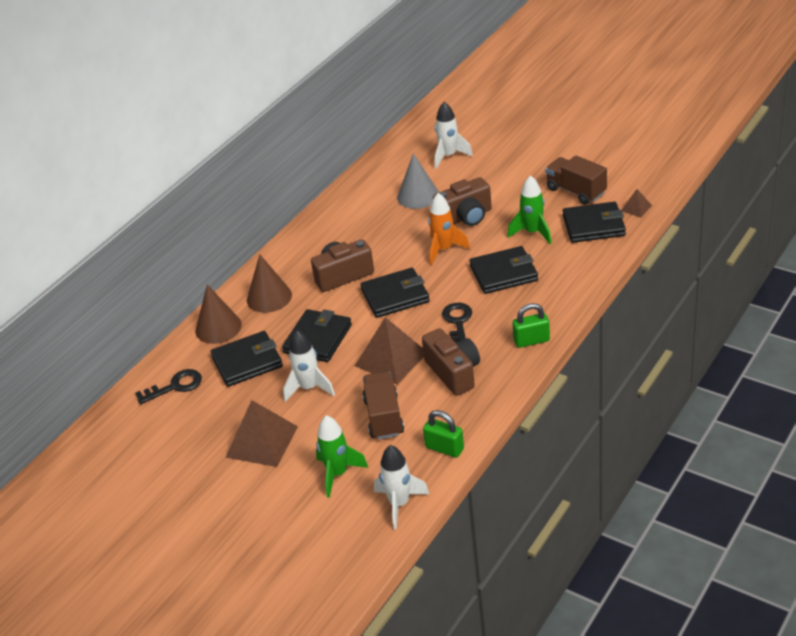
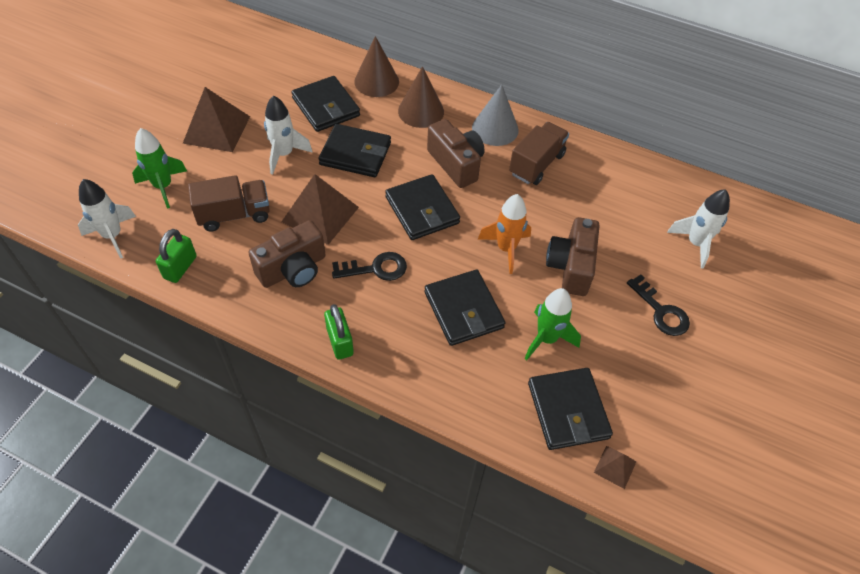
camera: 75 degrees right, 15 degrees up
black key [135,369,202,404] -> black key moved to [627,274,690,336]
grey cone [397,153,439,209] -> grey cone moved to [472,85,519,146]
brown camera [433,177,492,226] -> brown camera turned 45 degrees clockwise [546,217,600,296]
brown truck [545,155,607,205] -> brown truck moved to [509,122,569,185]

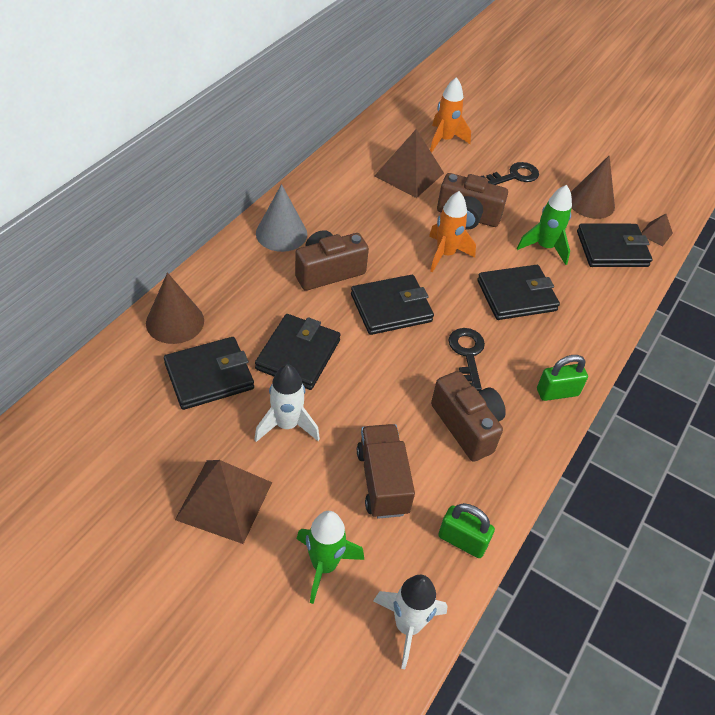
camera: 85 degrees left, 5 degrees down
brown pyramid [281,174,359,245] -> brown pyramid moved to [374,129,444,198]
brown cone [398,66,444,128] -> brown cone moved to [571,155,615,219]
brown truck [509,122,569,185] -> none
white rocket [667,189,730,268] -> orange rocket [430,77,471,153]

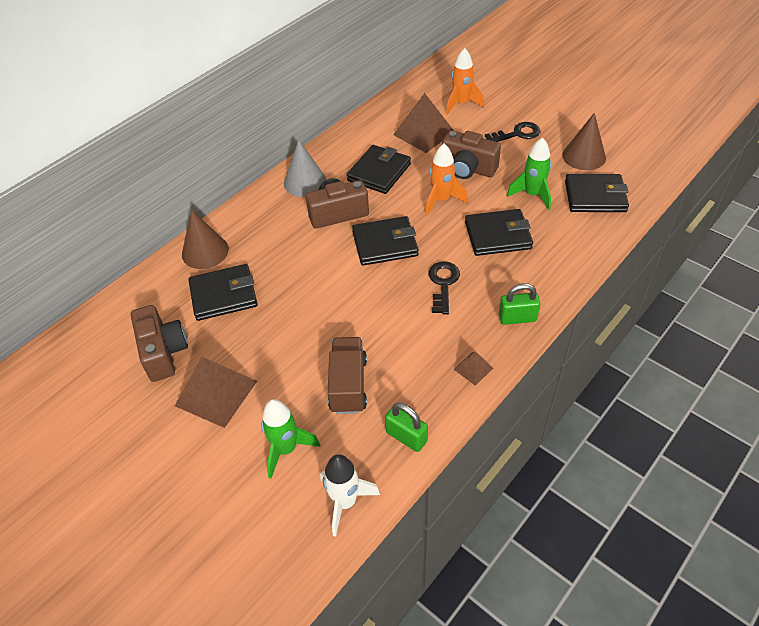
camera: 15 degrees right, 0 degrees up
white rocket [254,364,320,442] -> none
black wallet [255,314,341,390] -> black wallet moved to [347,145,411,194]
brown camera [431,371,506,462] -> brown camera moved to [131,305,188,382]
brown pyramid [641,214,673,246] -> brown pyramid moved to [453,351,493,386]

